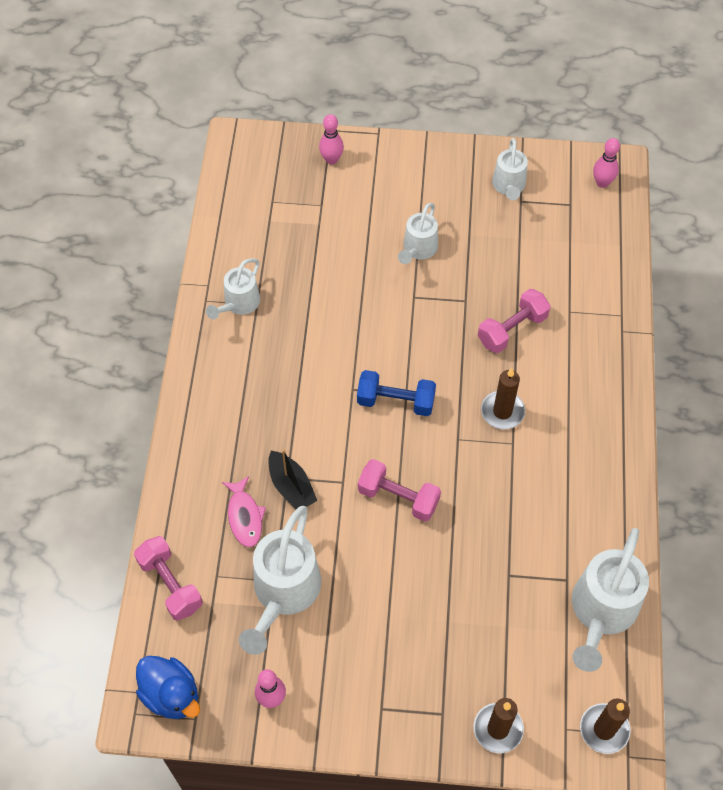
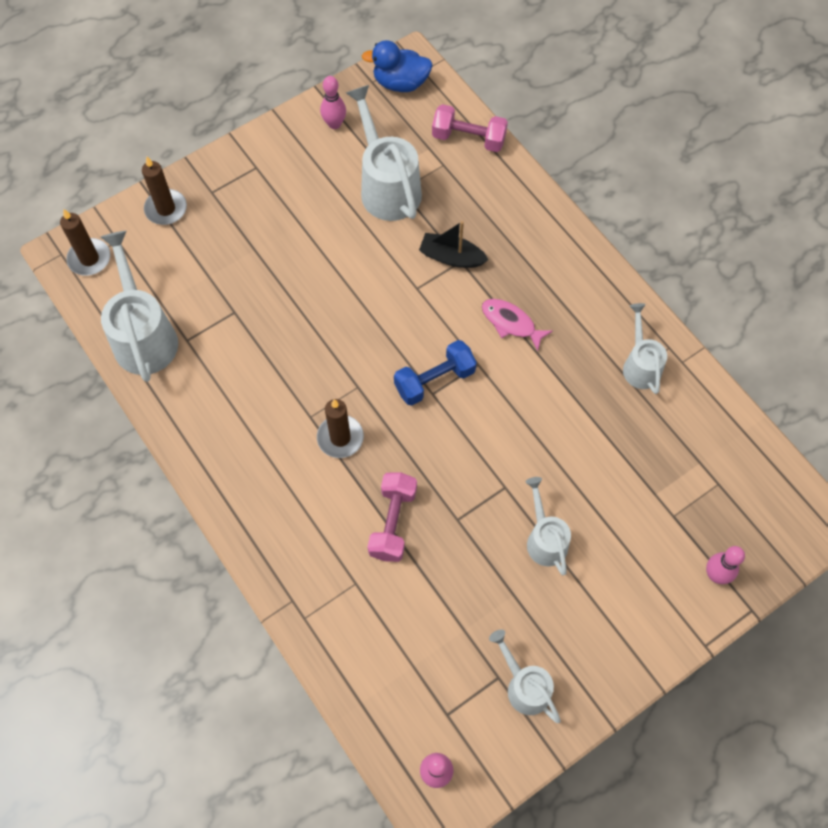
camera: 140 degrees right, 5 degrees up
pink fish [222,476,266,547] -> pink fish moved to [482,299,553,351]
pink dumbbell [358,459,441,522] -> none

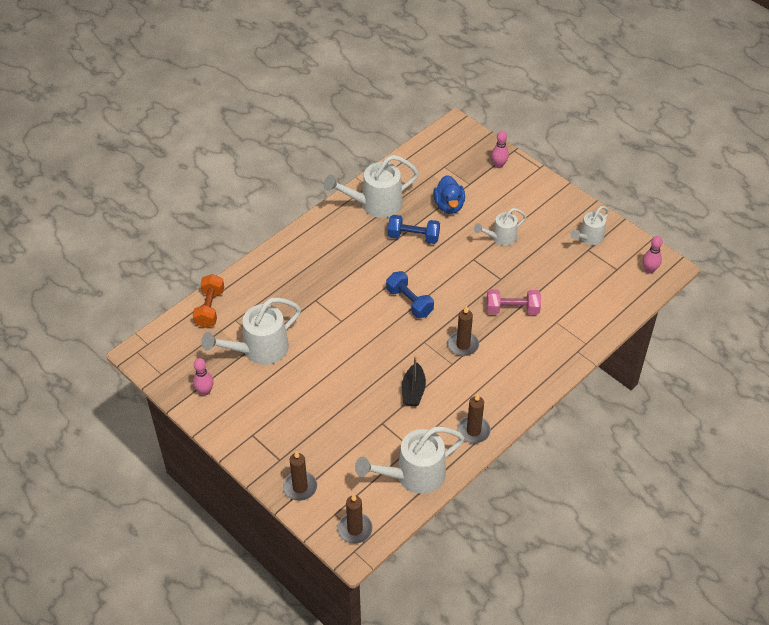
camera: 100 degrees left, 15 degrees down
blue duck [362,40,433,92] -> blue duck moved to [433,175,465,214]
black boat [419,221,489,268] -> black boat moved to [402,356,426,406]
pink dumbbell [432,104,508,152] -> orange dumbbell [193,274,224,328]
pink fish [482,299,553,351] -> none
white watering can [623,303,667,394] -> white watering can [324,155,419,218], size x1.69
none -> blue dumbbell [388,215,440,244]
none -> brown candle [457,393,491,443]

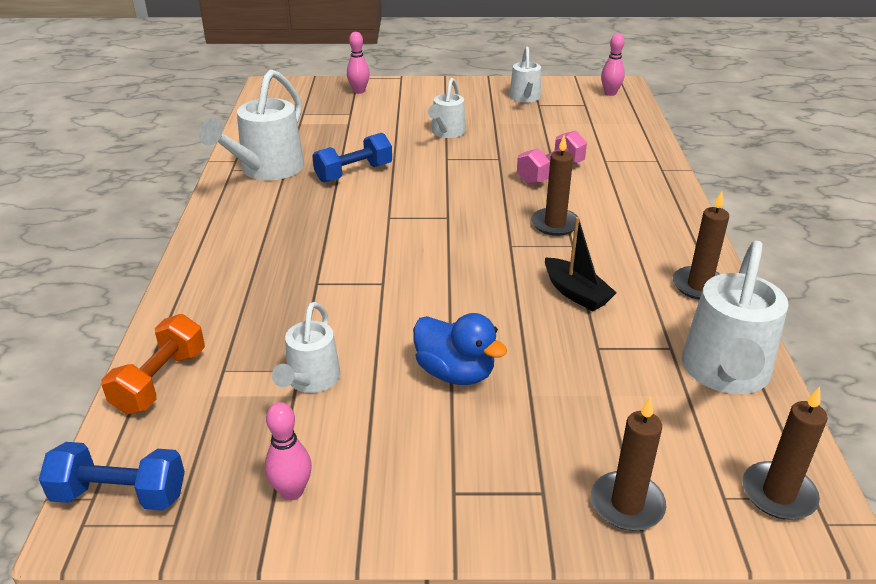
camera: 45 degrees left, 15 degrees down
orange dumbbell [193,274,224,328] -> orange dumbbell turned 60 degrees clockwise [101,314,205,414]
white watering can [201,298,301,365] -> white watering can [272,302,340,393], size x0.59
blue dumbbell [386,271,434,318] -> blue dumbbell moved to [39,442,185,510]
blue duck [433,175,465,214] -> blue duck moved to [413,313,508,385]

